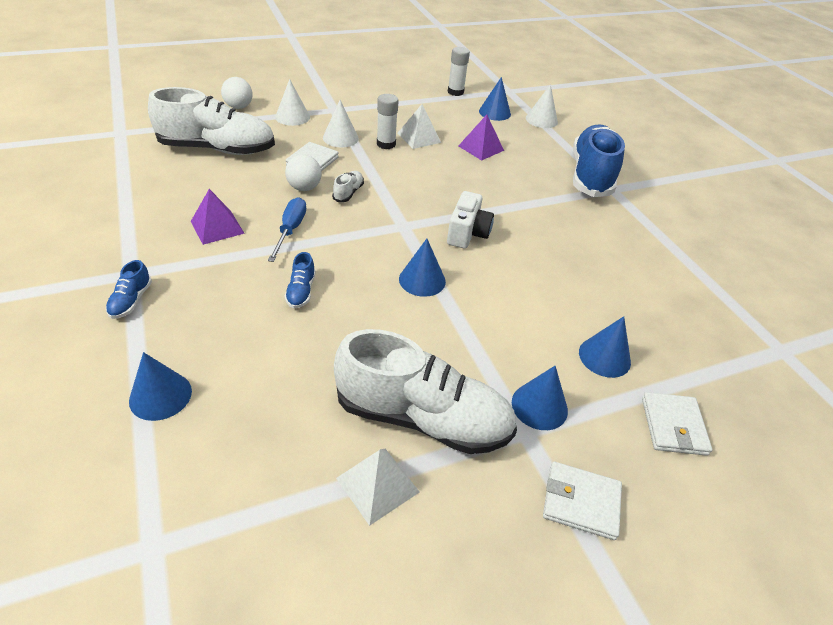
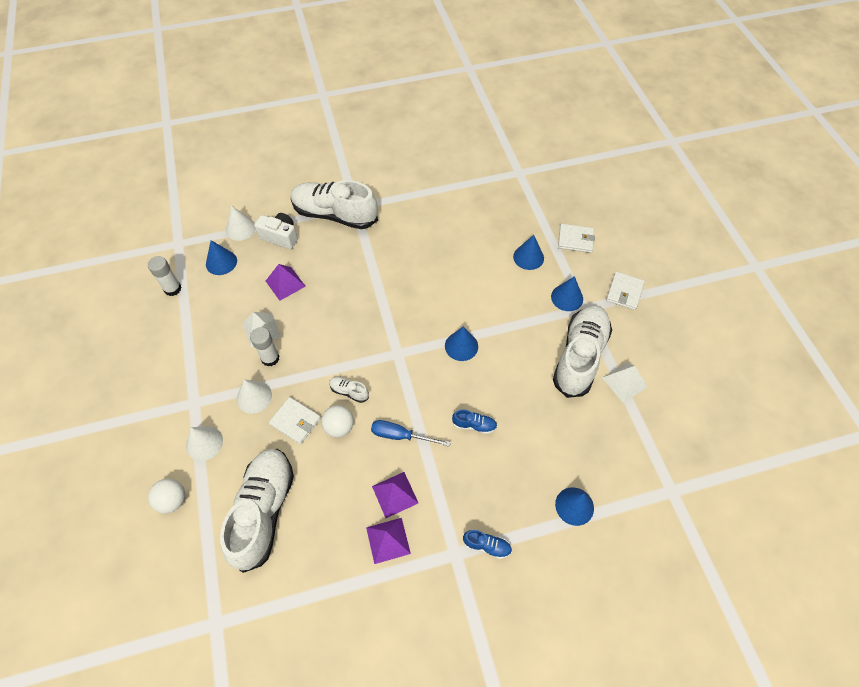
camera: 80 degrees left, 15 degrees up
white camera [447,191,494,249] -> white camera moved to [254,213,298,249]
blue shoe [573,125,625,197] -> white shoe [290,180,378,229]
none -> purple pyramid [366,518,411,564]

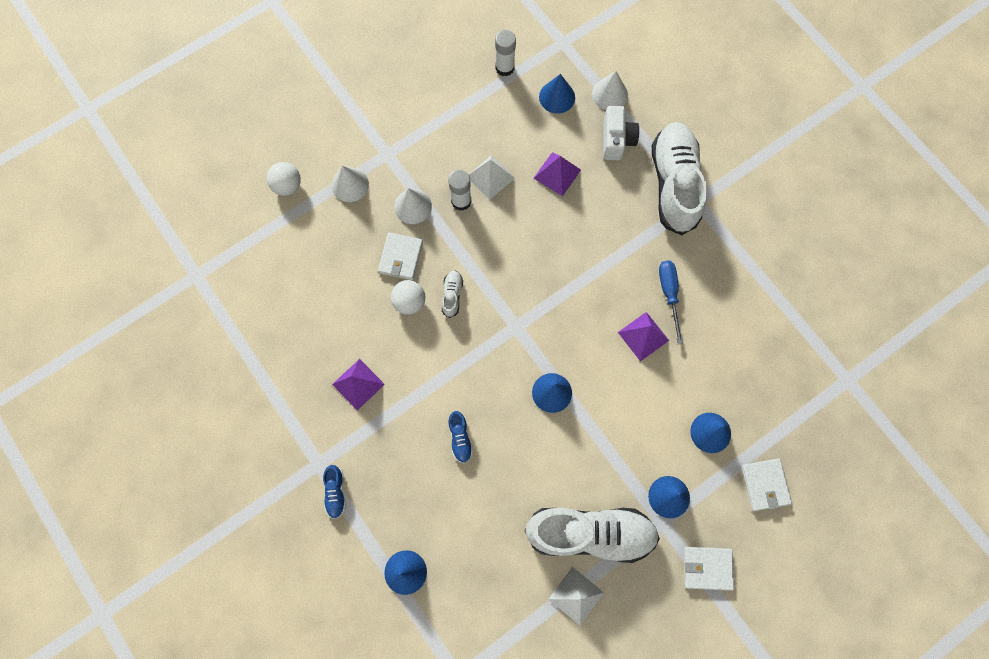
camera: 70 degrees right, 15 degrees up
white shoe [220,449,294,573] -> none
purple pyramid [366,518,411,564] -> purple pyramid moved to [618,312,669,361]
blue screwdriver [371,420,451,447] -> blue screwdriver moved to [659,261,683,344]

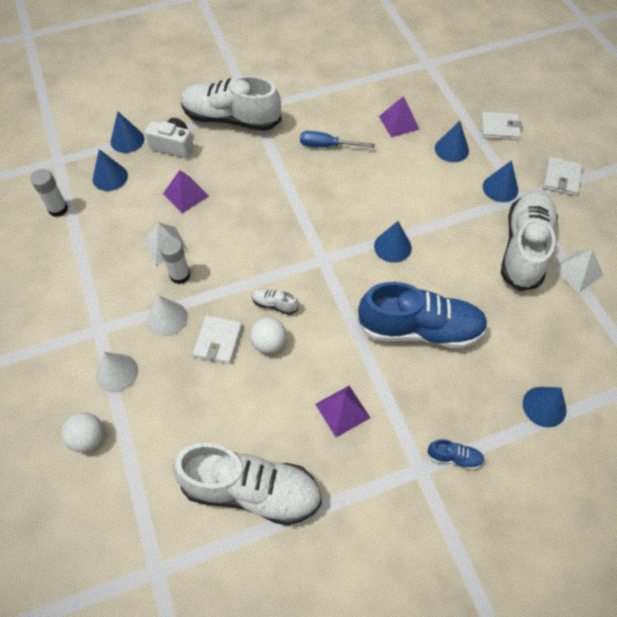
camera: 75 degrees left, 15 degrees down
white wallet [378,232,423,280] -> white wallet turned 75 degrees clockwise [193,315,242,364]
blue shoe [448,411,473,463] -> blue shoe [357,282,488,349], size x2.49
white cone [592,71,628,110] -> blue cone [111,111,144,153]
purple pyramid [618,312,669,361] -> purple pyramid moved to [379,96,419,137]
none -> white shoe [173,443,322,526]

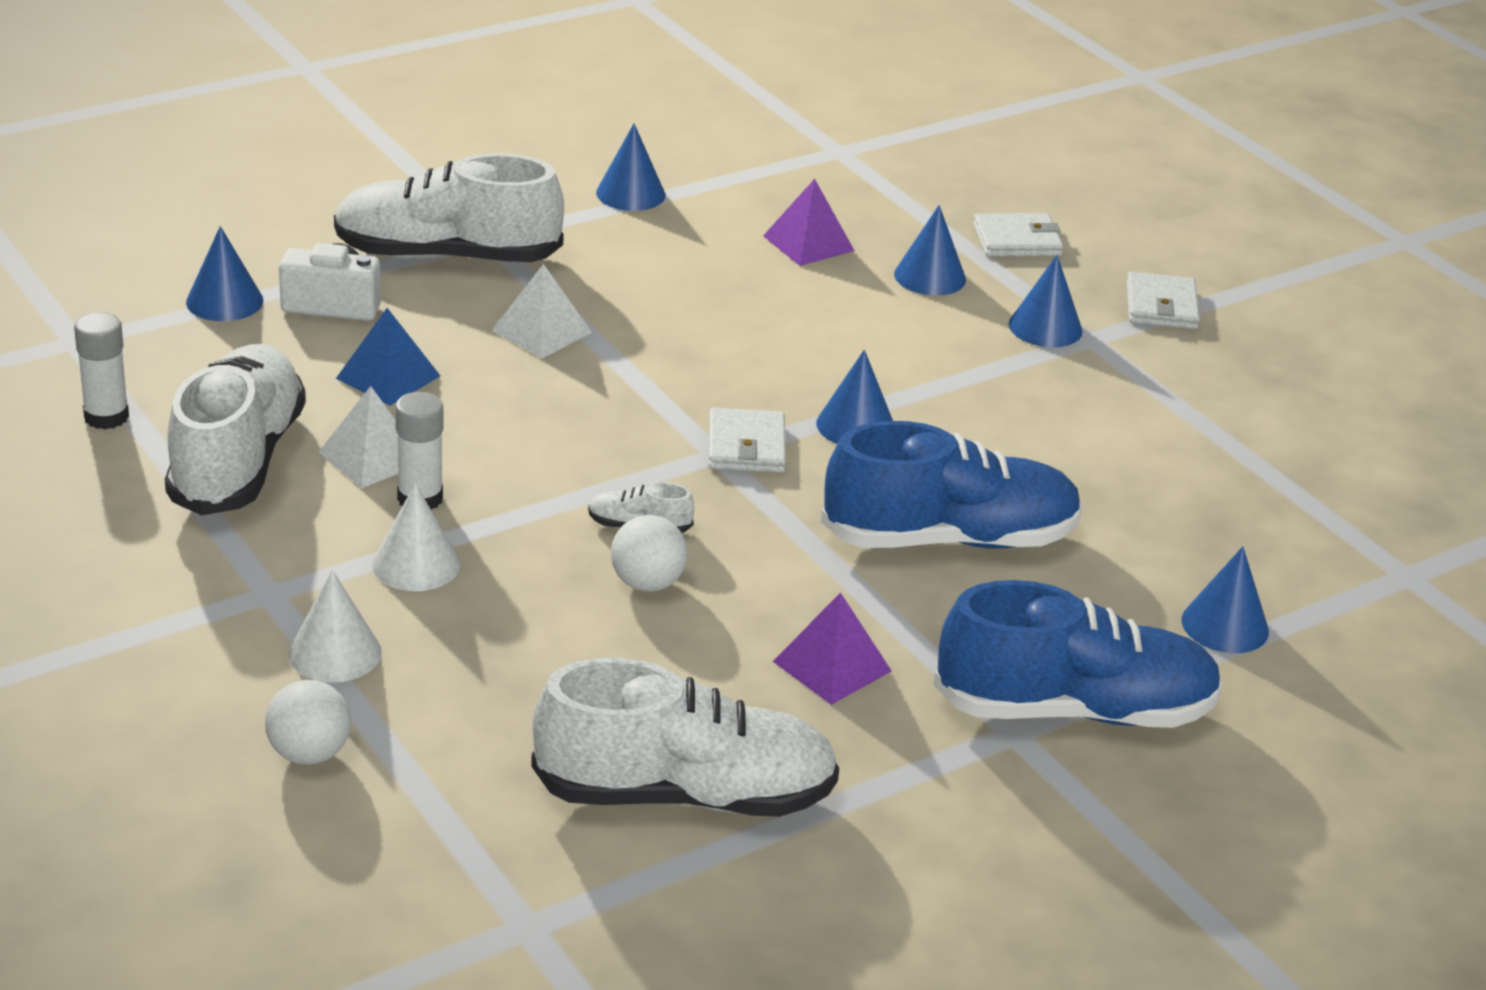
camera: 15 degrees left, 25 degrees down
blue cone [93,149,128,191] -> blue cone moved to [596,124,665,211]
purple pyramid [163,170,209,213] -> blue pyramid [336,308,440,406]
white wallet [193,315,242,364] -> white wallet moved to [708,408,786,473]
blue screwdriver [300,131,375,148] -> none
blue shoe [427,439,484,470] -> blue shoe [933,580,1223,728], size x2.49
white shoe [501,191,558,291] -> white shoe moved to [165,344,306,515]
white pyramid [552,249,603,293] -> white pyramid moved to [491,264,592,358]

